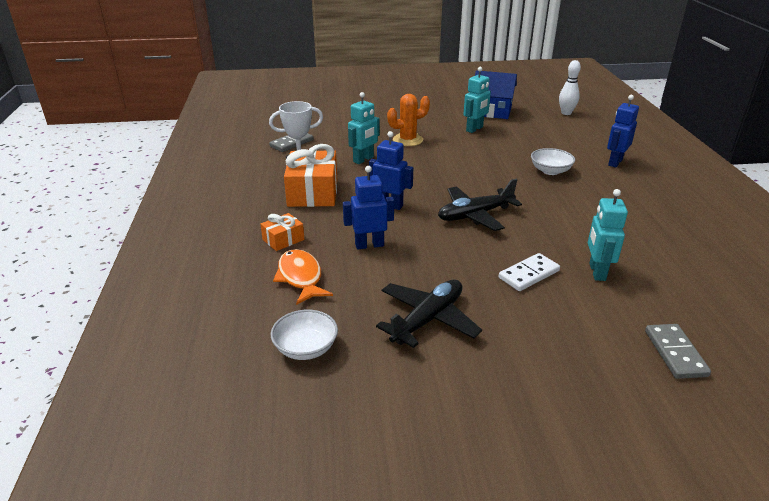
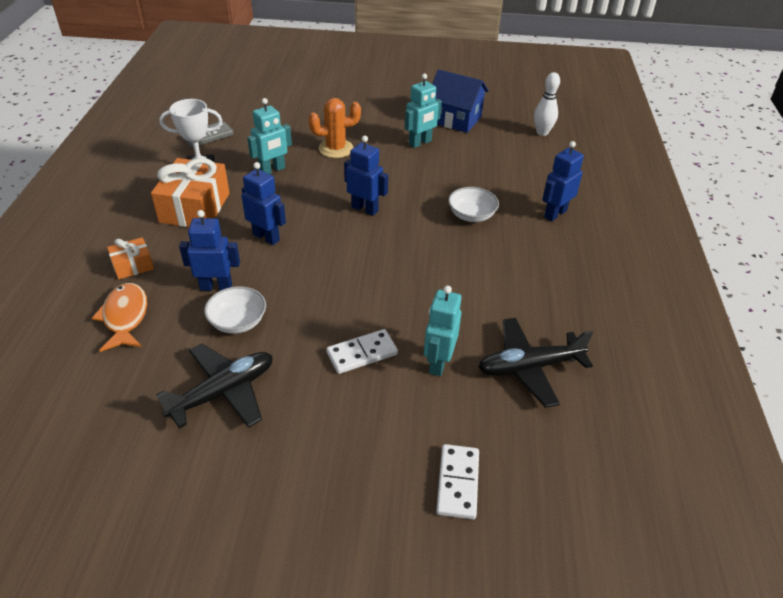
camera: 10 degrees right, 10 degrees up
white bowl [271,310,338,360] -> white bowl moved to [204,286,266,334]
black plane [438,179,522,231] -> black plane moved to [478,318,593,408]
grey domino [645,324,711,379] -> white domino [436,444,479,519]
none -> blue robot [344,136,388,216]

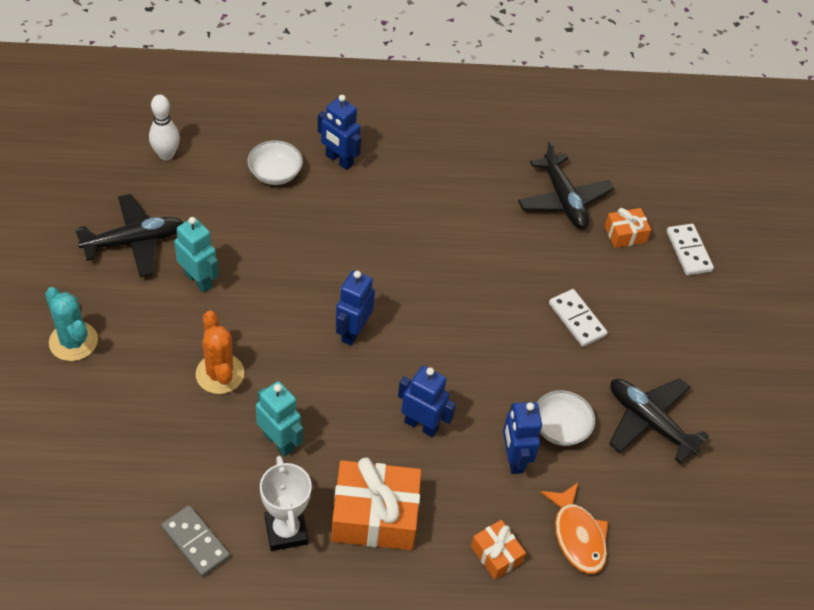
camera: 100 degrees left, 10 degrees up
orange fish [92,283,147,352] -> orange fish turned 90 degrees counterclockwise [540,483,608,574]
blue robot [241,162,286,245] -> blue robot turned 90 degrees clockwise [398,366,456,437]
turquoise robot [424,286,461,376] -> none
blue house [432,69,489,133] -> black plane [75,194,183,277]
white domino [436,444,479,519] -> white domino turned 75 degrees clockwise [667,224,714,275]
white bowl [448,187,499,222] -> white bowl moved to [247,140,303,185]
none -> turquoise cactus [45,287,98,361]
none -> orange gift [605,208,651,248]

